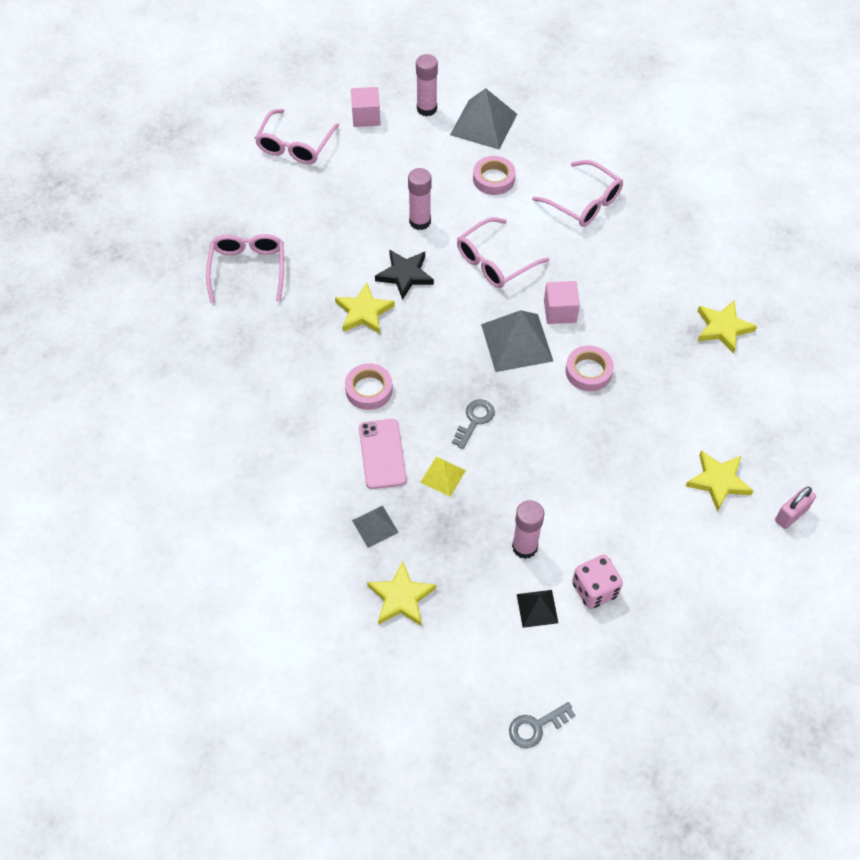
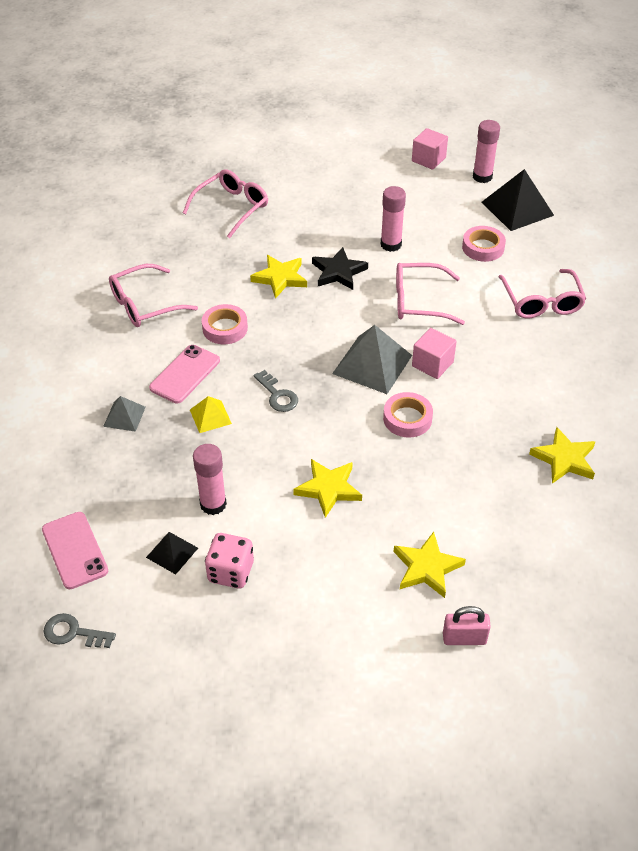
camera: 40 degrees right, 10 degrees down
pink glasses [255,109,339,164] -> pink glasses moved to [109,264,198,327]
yellow star [367,561,436,626] -> yellow star moved to [293,459,362,518]
grey pyramid [450,88,517,150] -> black pyramid [481,169,554,231]
grey key [452,399,495,449] -> grey key turned 75 degrees clockwise [254,370,298,412]
none -> pink phone [42,512,108,589]

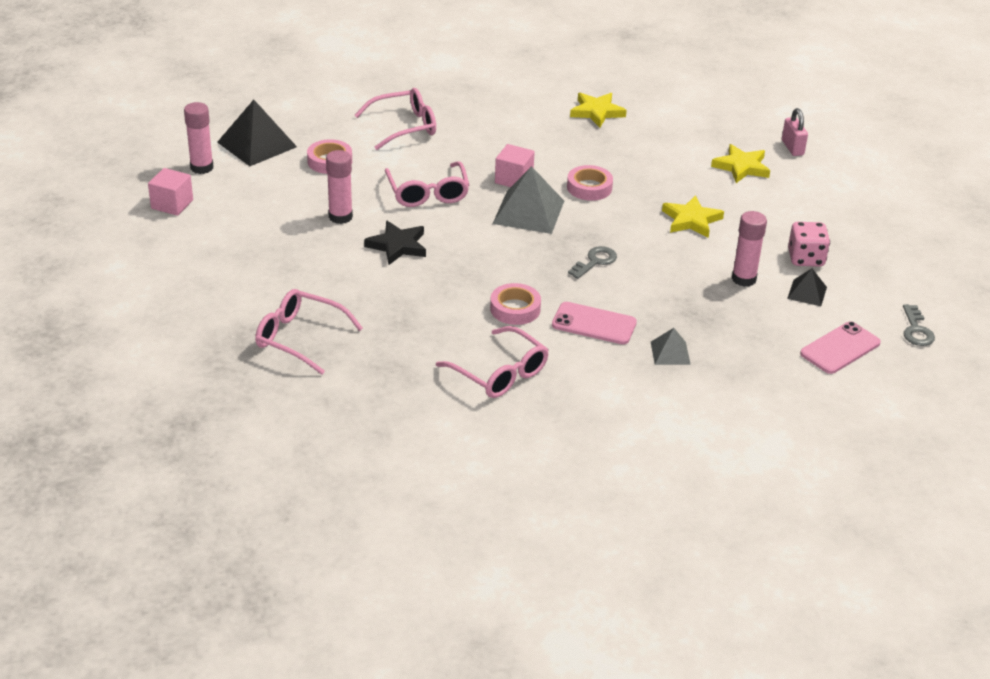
camera: 105 degrees left, 10 degrees down
yellow pyramid [190,396,232,433] -> none
yellow star [250,255,307,299] -> none

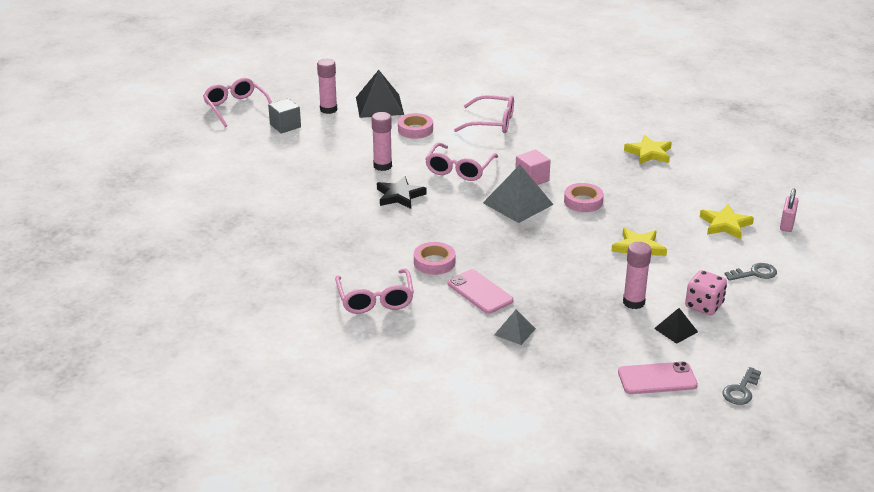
camera: 35 degrees right, 5 degrees down
pink cube [148,168,193,216] -> grey cube [268,98,301,133]
pink glasses [255,289,363,375] -> pink glasses moved to [203,78,272,127]
grey key [568,246,617,279] -> grey key moved to [725,263,777,281]

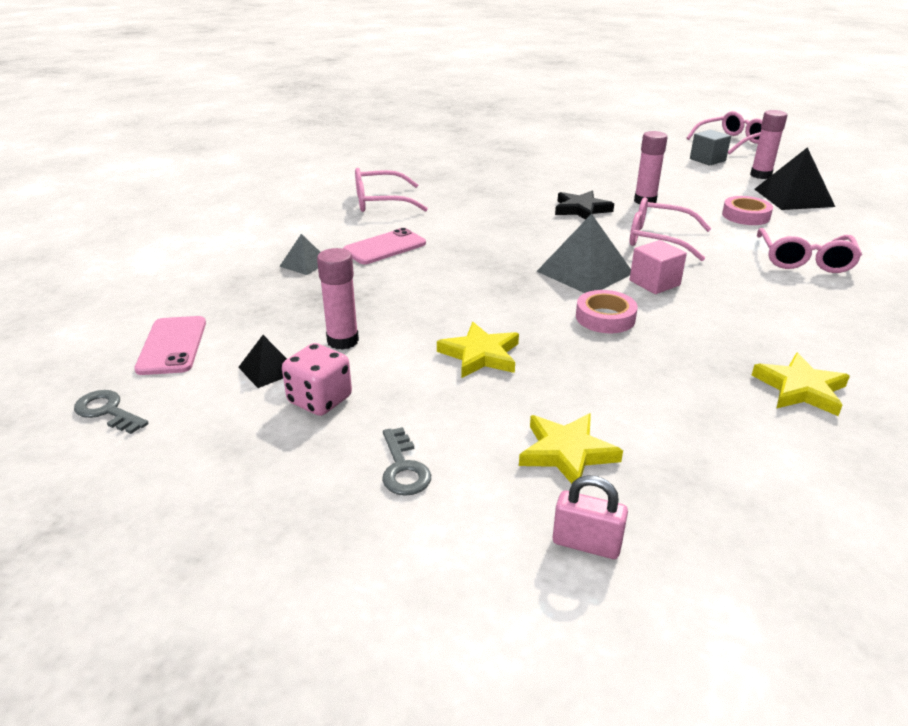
camera: 90 degrees right, 0 degrees up
pink tape [414,242,455,275] -> none

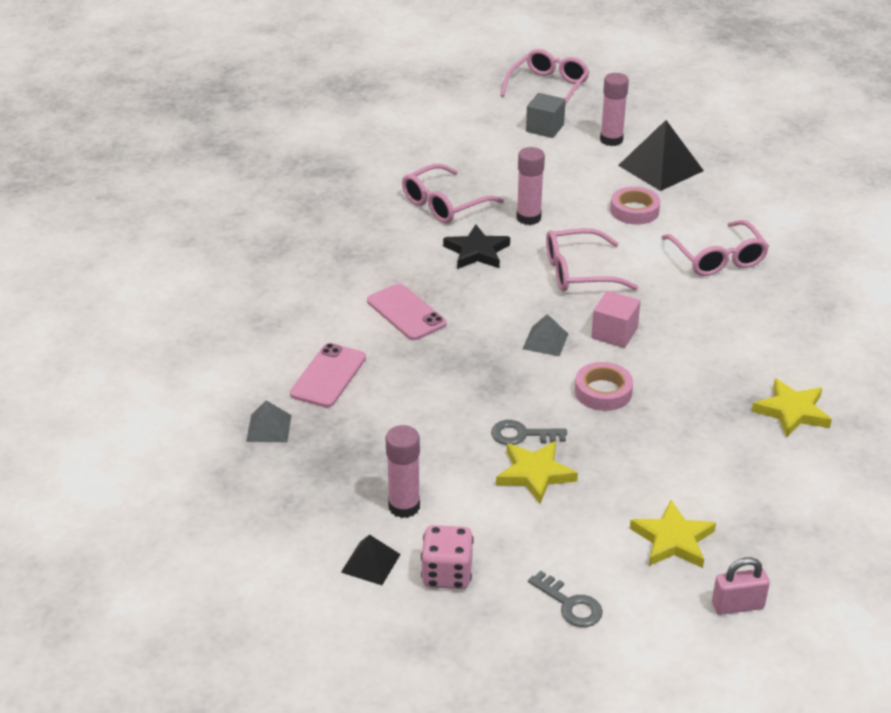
camera: 30 degrees left, 5 degrees up
grey key [74,390,149,434] -> grey key moved to [491,420,567,445]
pink phone [134,316,206,375] -> pink phone moved to [367,284,446,340]
pink glasses [355,168,428,212] -> pink glasses moved to [402,164,504,223]
grey pyramid [537,214,631,293] -> grey pyramid [523,314,568,356], size x0.53

